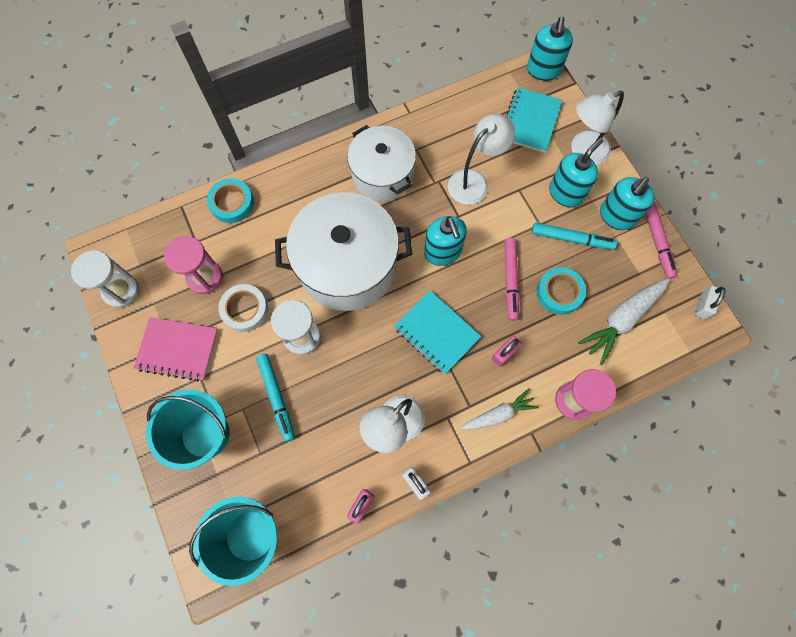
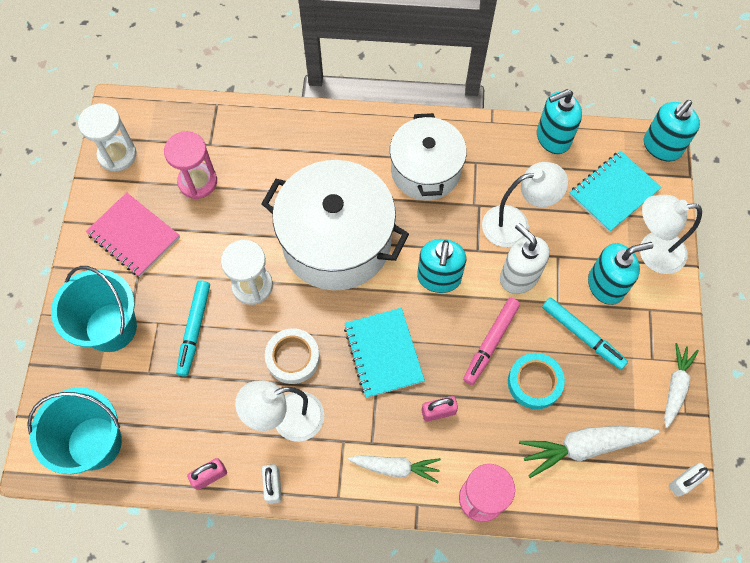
camera: 30 degrees right, 5 degrees down
turquoise tape [207,178,254,223] -> none
white tape [218,284,268,332] -> white tape moved to [265,328,320,384]
turquoise soap dispenser [600,177,655,230] -> turquoise soap dispenser moved to [537,89,582,154]
pink marker [645,201,677,279] -> white carrot [664,343,699,428]
none -> white soap dispenser [500,223,550,294]

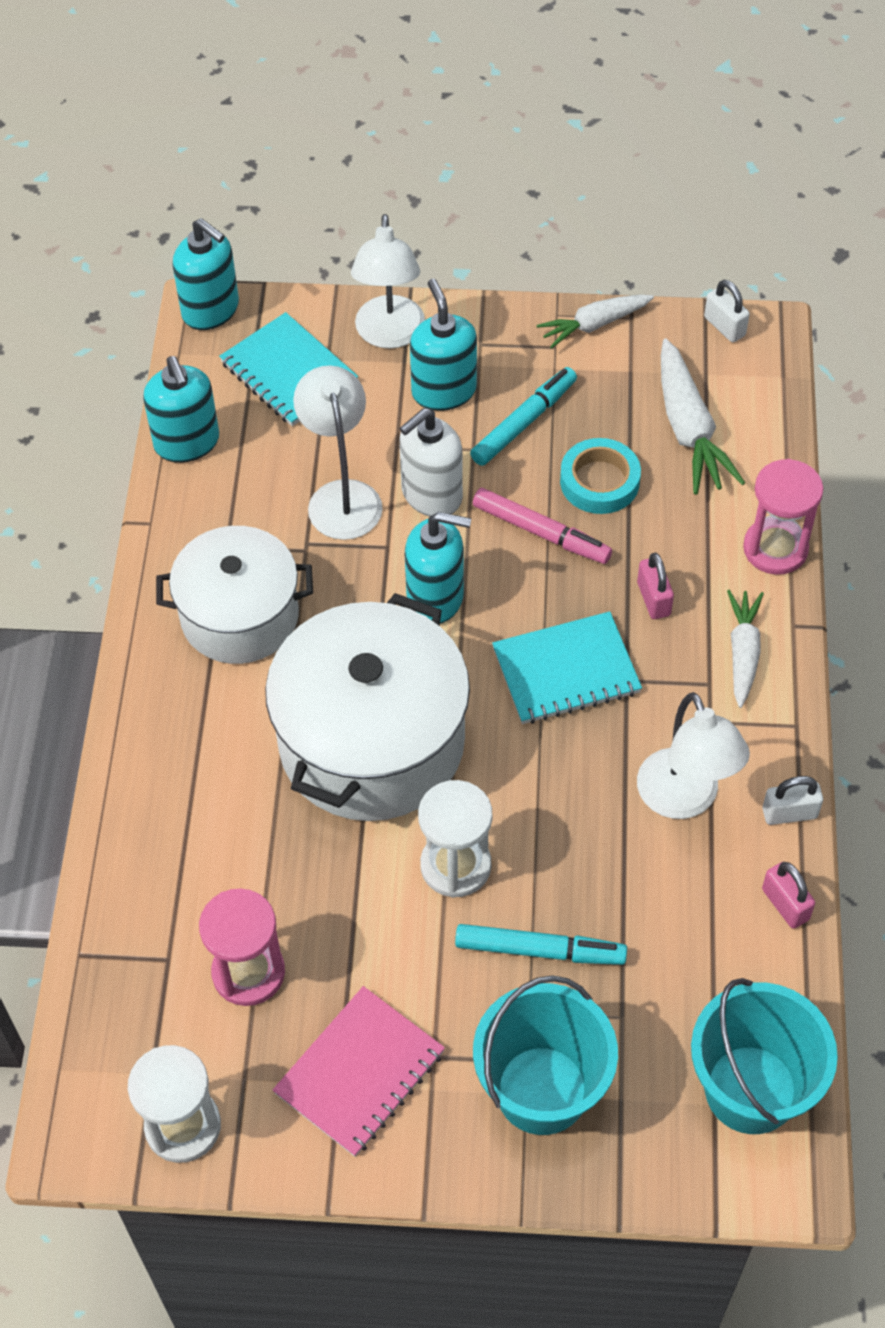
camera: 90 degrees left, 10 degrees down
white tape [265,328,320,384] -> none
white carrot [664,343,699,428] -> white carrot turned 45 degrees counterclockwise [537,295,654,349]

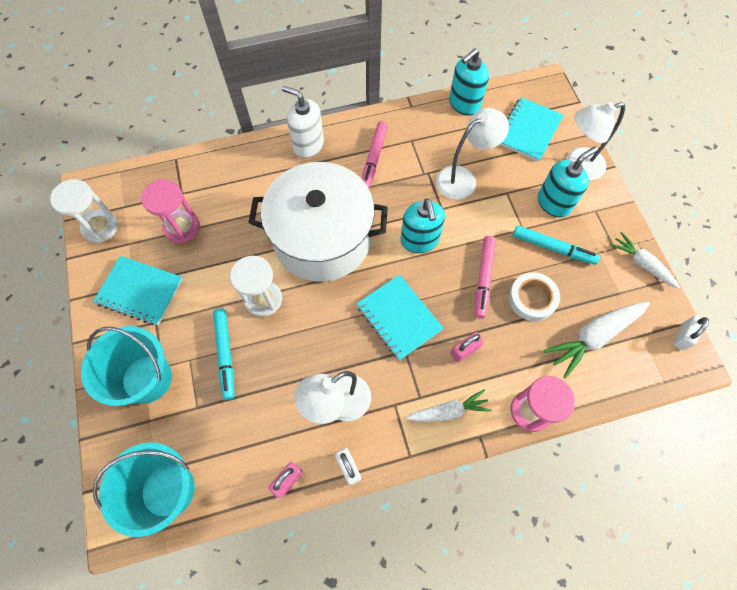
camera: 70 degrees right, 10 degrees up
white pot [156,526,313,664] -> pink marker [362,121,388,189]
turquoise soap dispenser [172,218,239,330] -> none
pink notebook [273,986,445,1157] -> turquoise notebook [93,256,183,325]
white soap dispenser [399,408,463,517] -> white soap dispenser moved to [282,86,324,158]
turquoise tape [560,438,641,514] -> white tape [508,272,560,321]

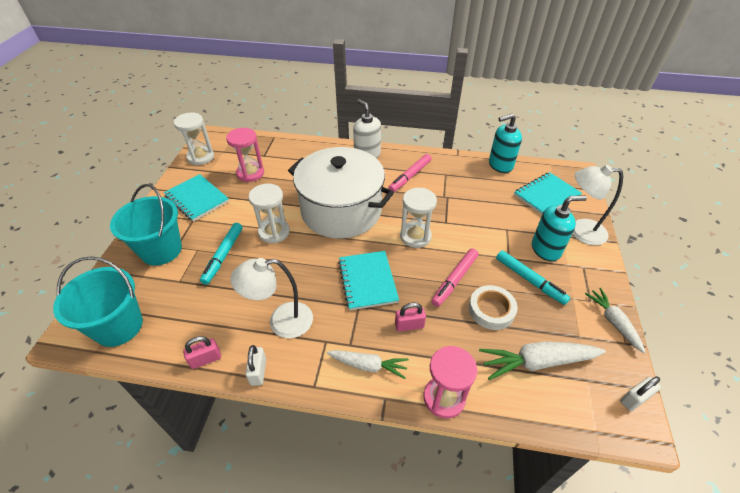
camera: 25 degrees right, 20 degrees down
turquoise soap dispenser [401,198,445,253] -> white hourglass [400,188,437,248]
white lamp [436,108,509,200] -> none

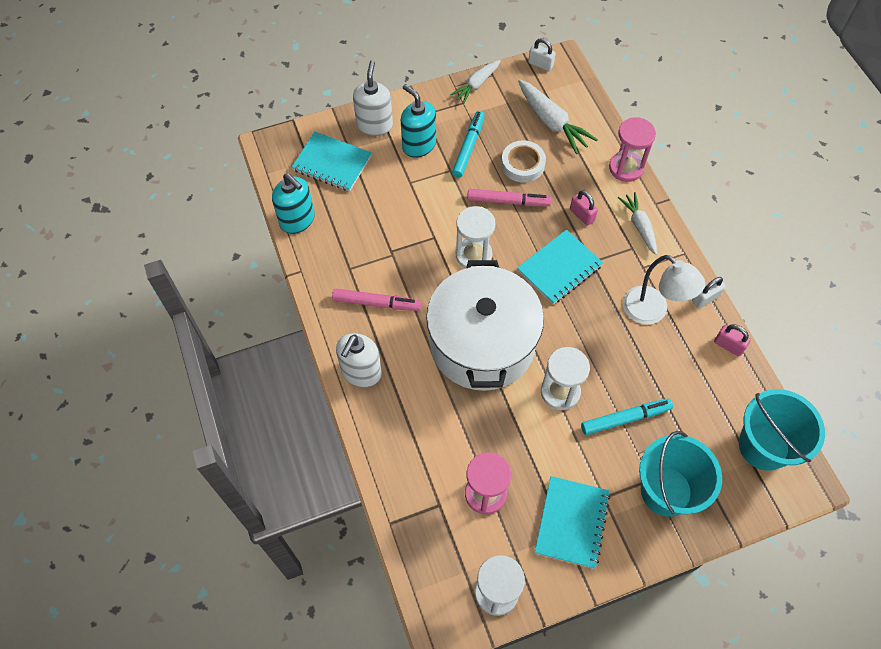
camera: 120 degrees left, 15 degrees up
white lamp [572,165,623,245] -> white soap dispenser [353,60,393,136]

